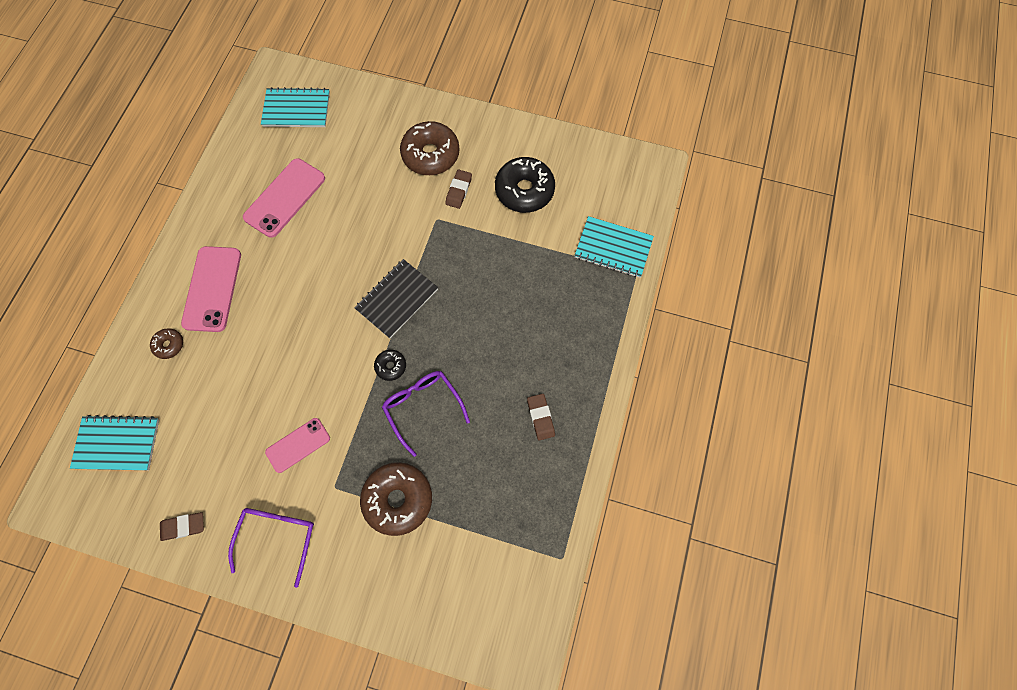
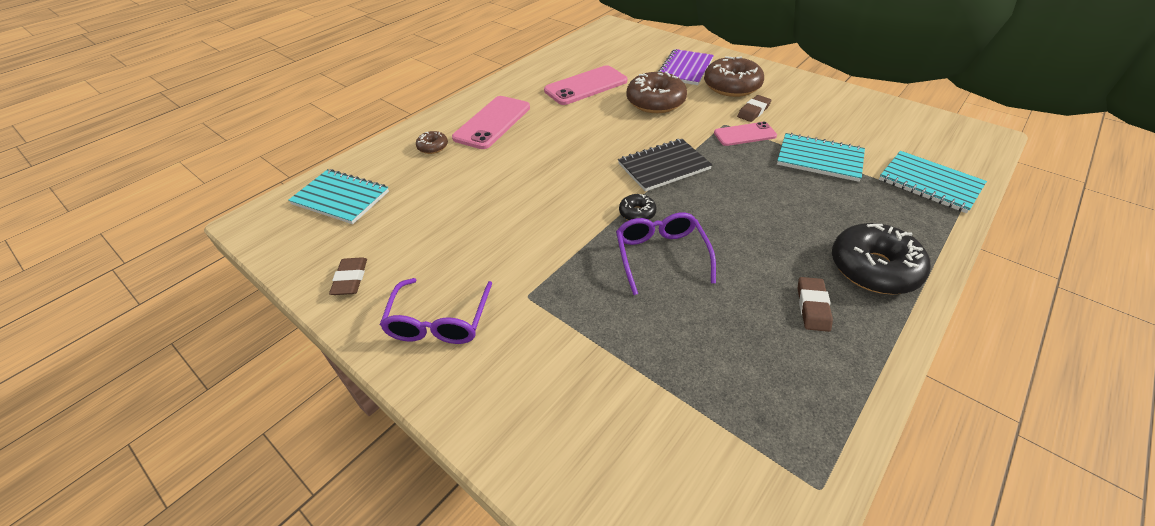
camera: 25 degrees right, 25 degrees down
brown eraser [160,512,204,541] -> brown eraser turned 75 degrees clockwise [329,257,367,295]
purple glasses [228,508,314,588] -> purple glasses turned 150 degrees clockwise [380,278,493,344]
turquoise notebook [261,87,330,127] -> turquoise notebook moved to [777,133,865,182]
pink phone [265,418,330,473] -> pink phone moved to [714,122,777,146]
brown donut [360,462,432,536] -> brown donut moved to [626,71,687,113]
black donut [495,157,555,213] -> black donut moved to [832,223,931,294]
none -> purple notebook [658,49,714,85]

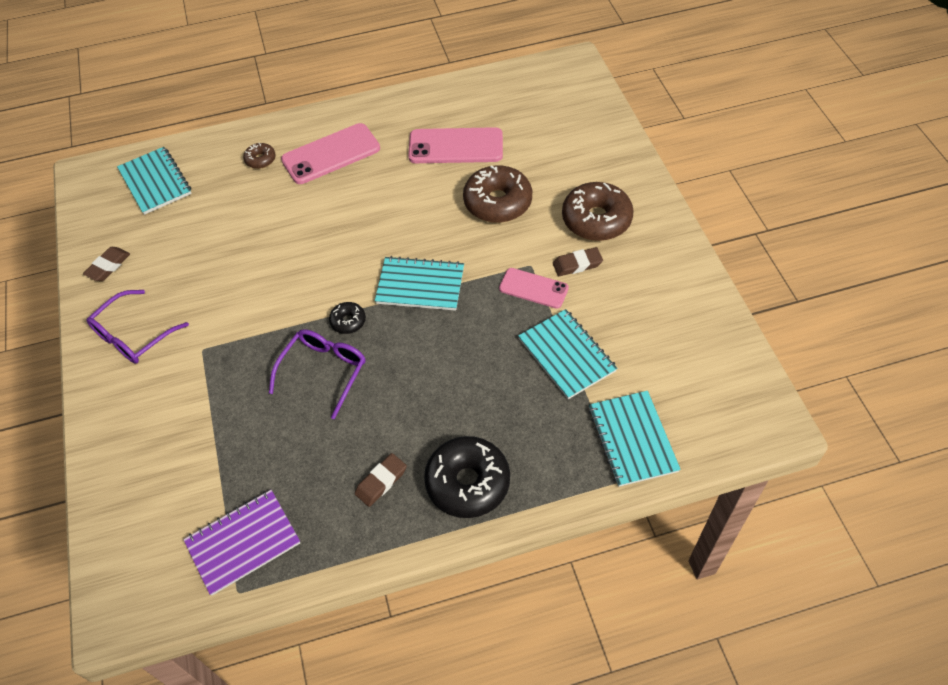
camera: 35 degrees right, 10 degrees up
black notebook [618,139,712,192] -> turquoise notebook [375,256,464,311]
purple notebook [658,49,714,85] -> purple notebook moved to [183,490,300,595]

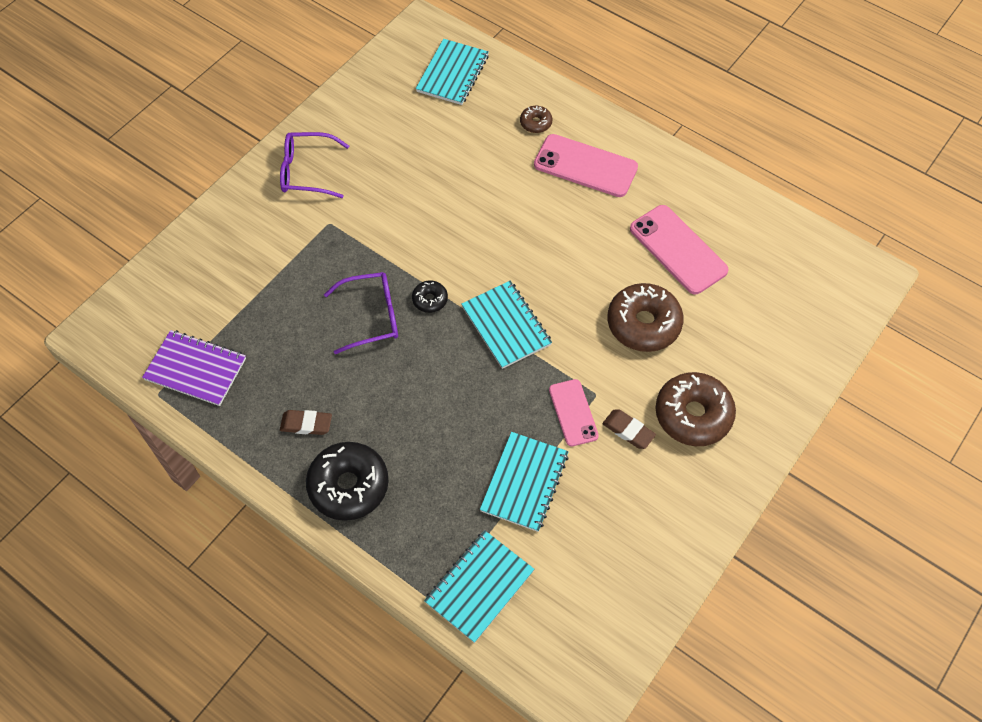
camera: 50 degrees right, 5 degrees up
brown eraser [83,247,130,281] -> none

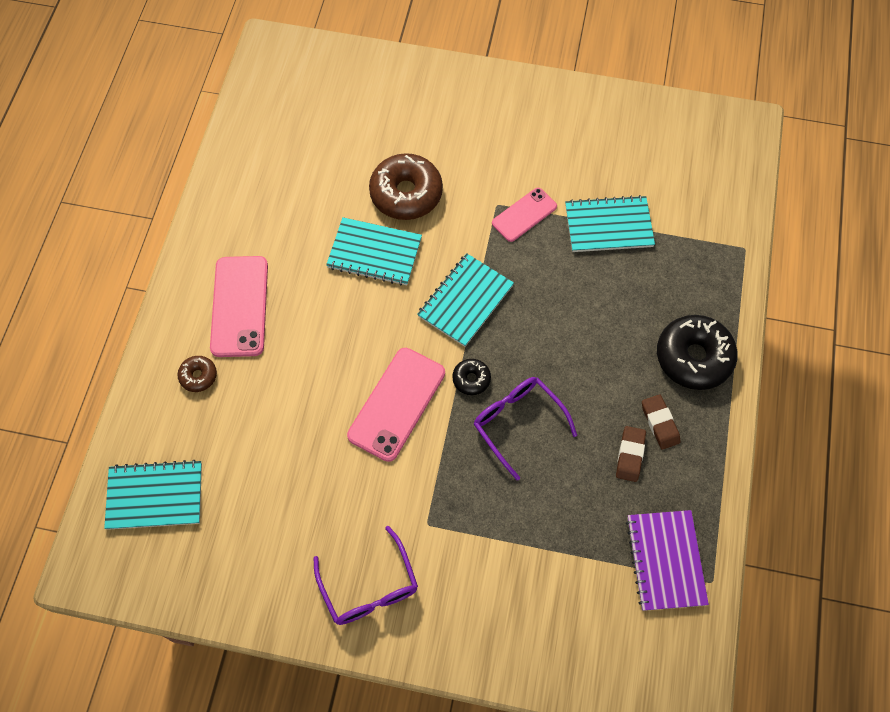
camera: 115 degrees left, 5 degrees up
turquoise notebook [424,530,534,643] -> turquoise notebook moved to [326,217,422,286]
brown eraser [602,410,656,449] -> brown eraser moved to [616,426,646,482]
pink phone [630,205,729,294] -> pink phone moved to [347,348,445,462]
brown donut [656,372,736,446] -> none

